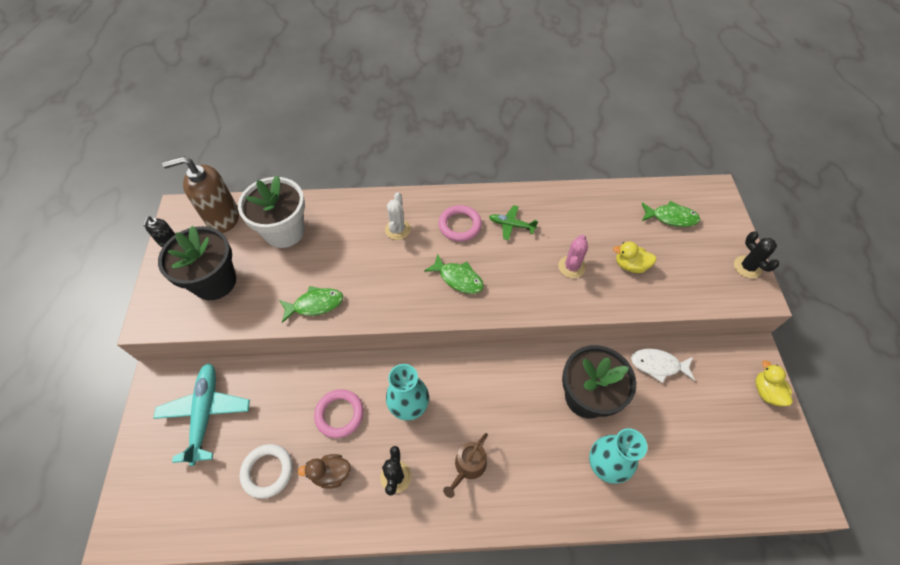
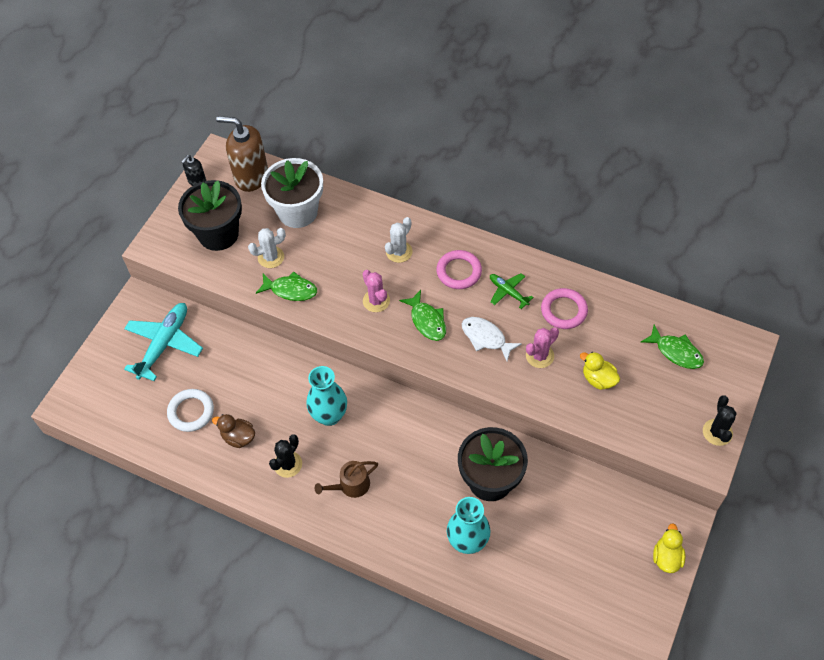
camera: 30 degrees right, 0 degrees up
pink ring [314,389,364,438] -> pink ring moved to [541,288,588,329]
white fish [631,349,695,383] -> white fish moved to [462,317,522,361]
none -> white cactus [248,228,286,268]
none -> pink cactus [363,270,390,312]

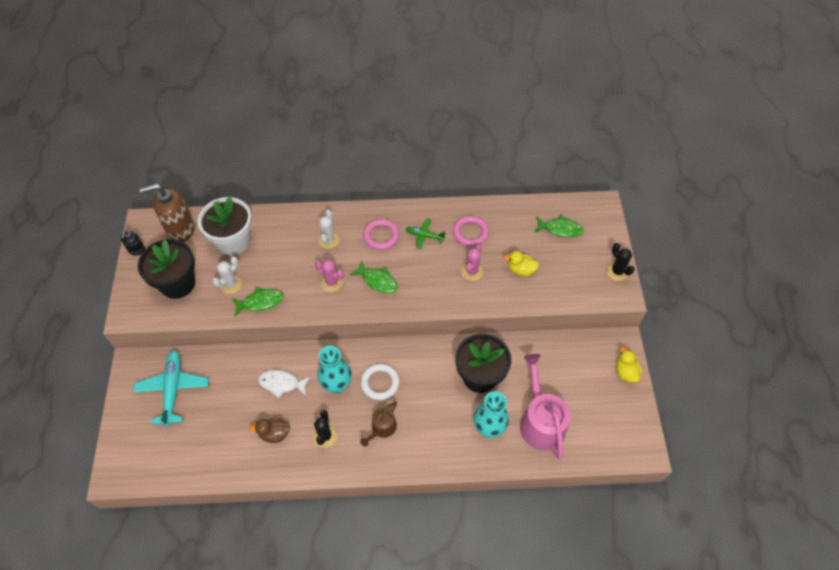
camera: 30 degrees left, 0 degrees up
white ring [167,389,214,432] -> white ring moved to [360,363,400,400]
white fish [462,317,522,361] -> white fish moved to [258,370,311,398]
none -> pink watering can [520,354,571,459]

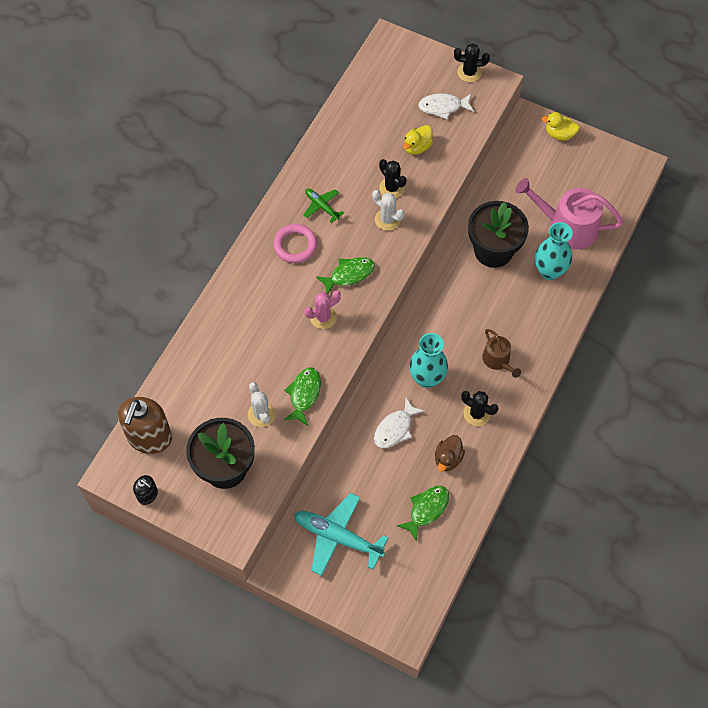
camera: 60 degrees left, 5 degrees up
white flower pot [198,197,252,255] -> none
white cactus [318,210,340,249] -> white cactus moved to [372,190,405,231]
white ring [360,363,400,400] -> none
green plane [406,219,446,249] -> green plane turned 90 degrees clockwise [303,189,344,223]
pink ring [453,216,489,247] -> none
pink cactus [461,245,483,281] -> black cactus [379,159,407,198]
green fish [534,215,584,238] -> green fish moved to [397,486,449,542]
none -> white fish [418,93,474,120]

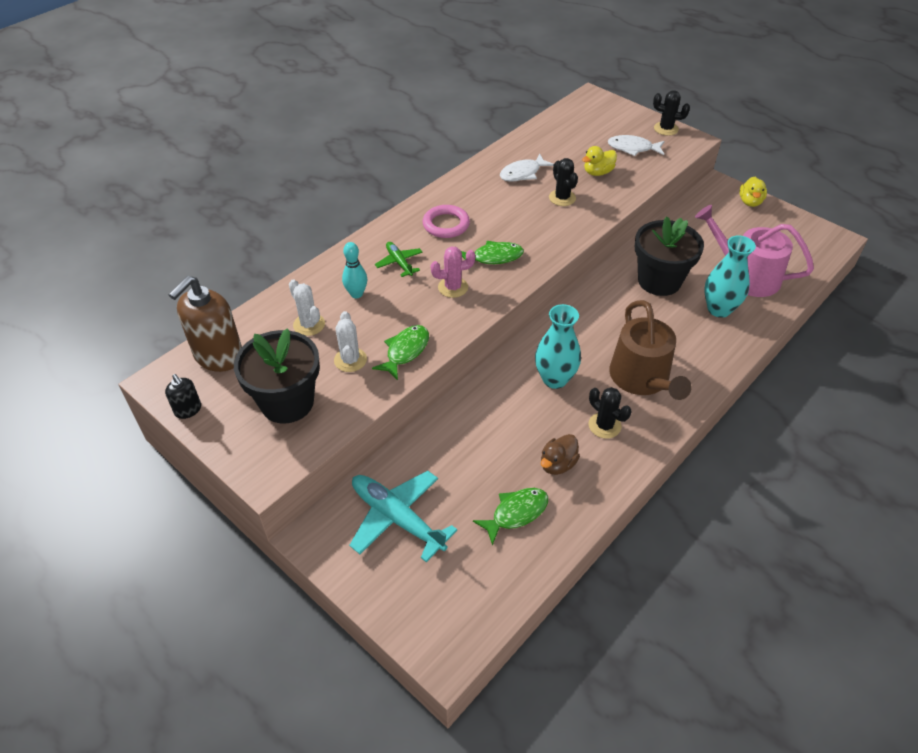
camera: 15 degrees right, 15 degrees down
green plane [303,189,344,223] -> green plane moved to [375,242,423,277]
white cactus [372,190,405,231] -> white cactus moved to [289,279,325,336]
white fish [374,398,425,448] -> white fish moved to [500,154,554,182]
brown watering can [482,329,521,378] -> brown watering can [609,300,692,400], size x1.85
yellow duck [541,112,580,141] -> yellow duck turned 105 degrees counterclockwise [739,177,767,207]
none -> turquoise bowling pin [342,242,367,298]

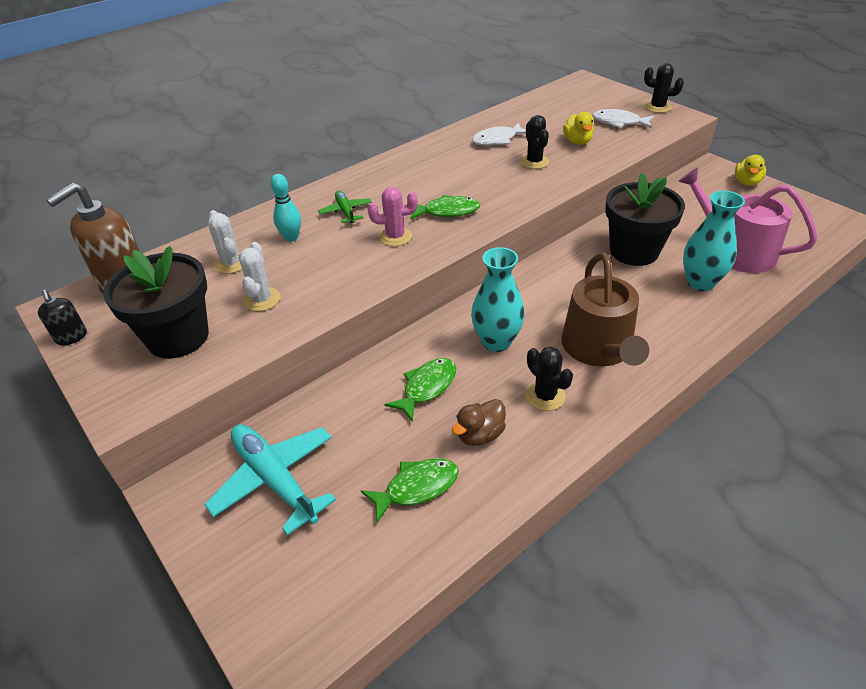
camera: 10 degrees right, 5 degrees down
green fish [372,325,429,380] -> green fish moved to [384,358,456,422]
pink ring [423,205,470,238] -> none
yellow duck [582,146,617,176] -> yellow duck turned 75 degrees counterclockwise [563,112,594,145]

